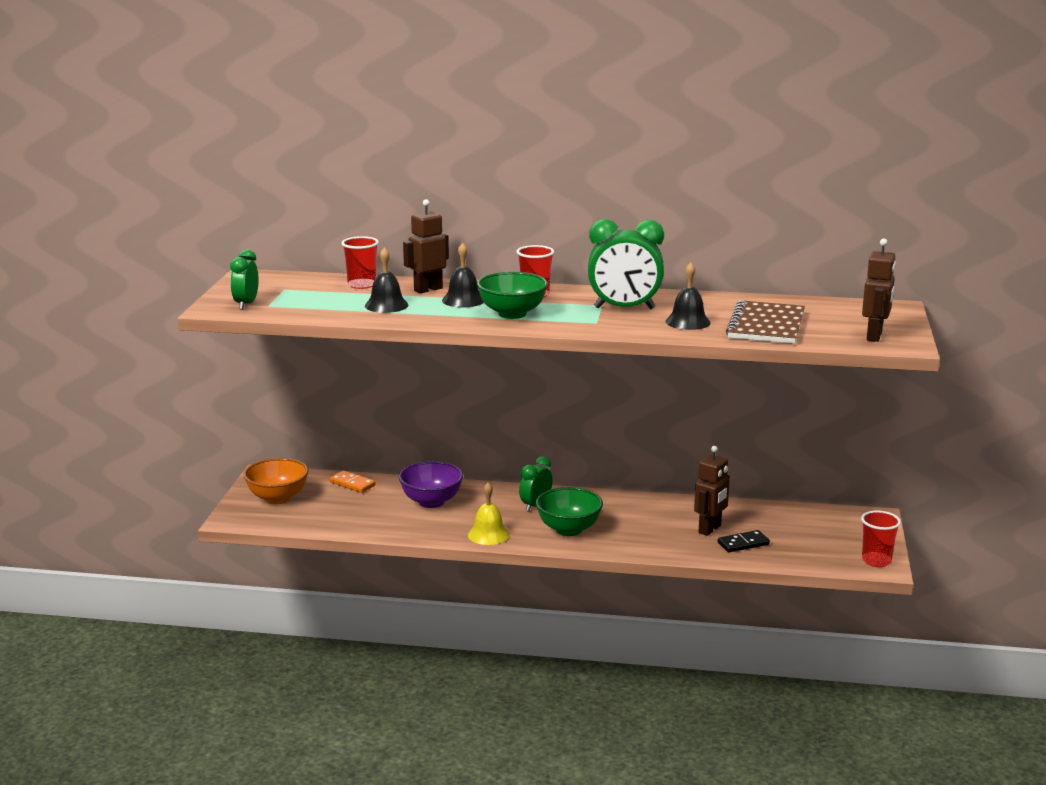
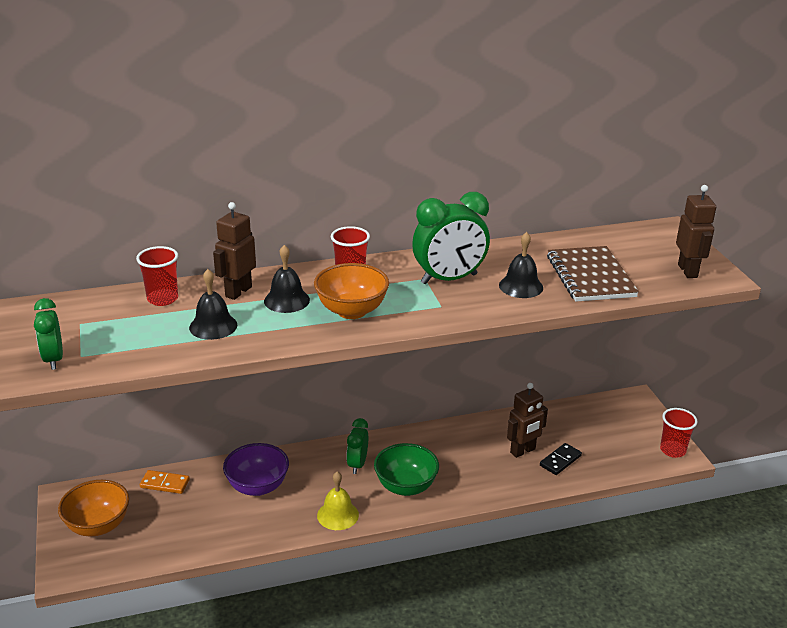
camera: 25 degrees left, 10 degrees up
green bowl [477,272,548,319] -> orange bowl [314,263,389,319]
brown robot [694,446,729,536] -> brown robot turned 45 degrees clockwise [507,383,548,458]

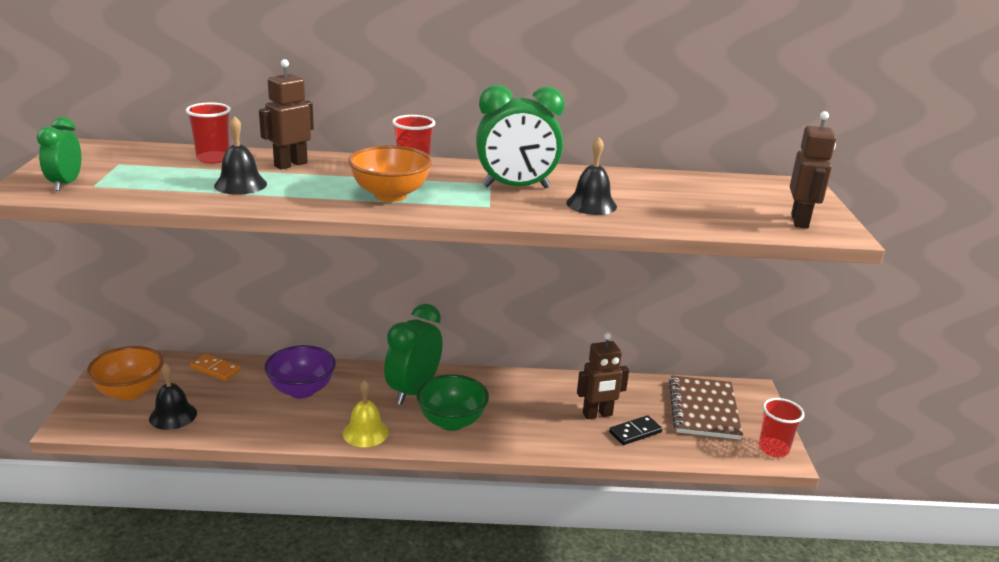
camera: 15 degrees right, 5 degrees down
black bell [264,245,310,313] -> black bell moved to [149,363,197,430]
green clock [346,418,368,474] -> green clock [384,304,443,405], size x1.70
brown notebook [547,246,639,302] -> brown notebook moved to [669,375,743,440]

